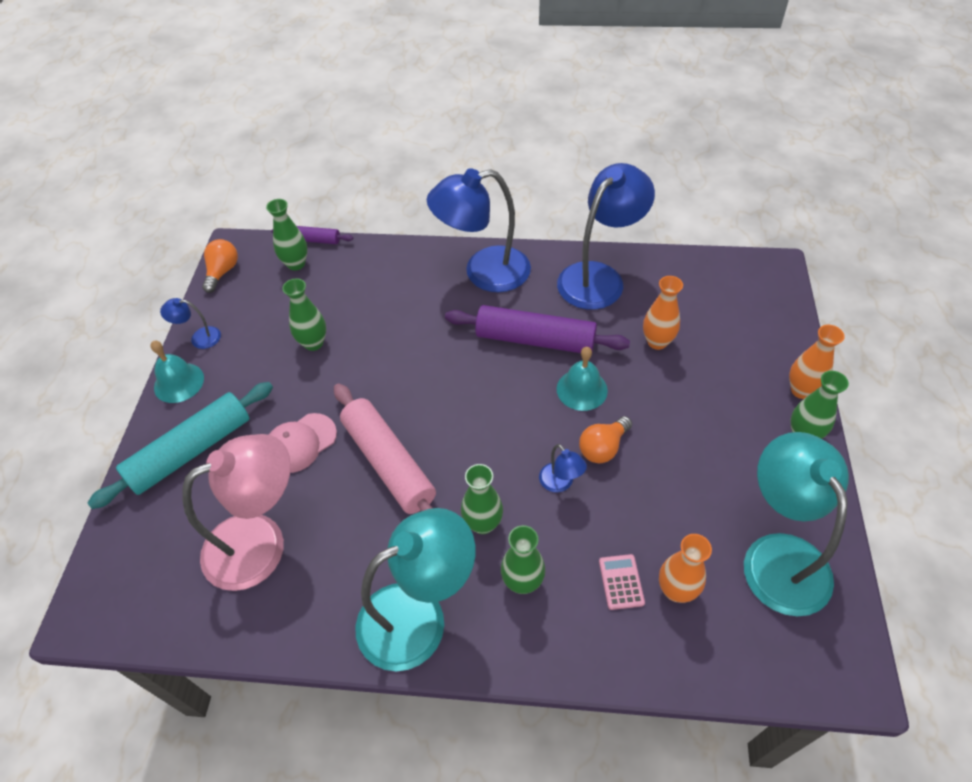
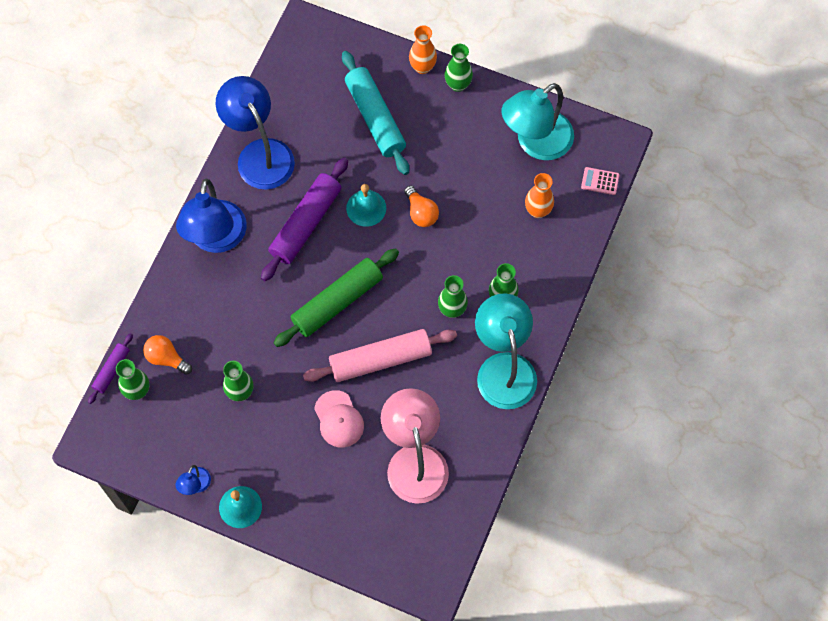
camera: 75 degrees left, 15 degrees up
turquoise rolling pin [88,382,273,509] -> turquoise rolling pin moved to [342,51,409,175]
orange light bulb [202,239,238,293] -> orange light bulb moved to [143,335,192,375]
blue lamp [539,444,587,492] -> none
pink calculator [599,554,645,610] -> pink calculator moved to [581,167,619,195]
orange vase [643,276,683,350] -> none
turquoise lamp [744,432,849,617] -> turquoise lamp turned 45 degrees counterclockwise [502,83,574,160]
none -> green rolling pin [273,248,399,347]

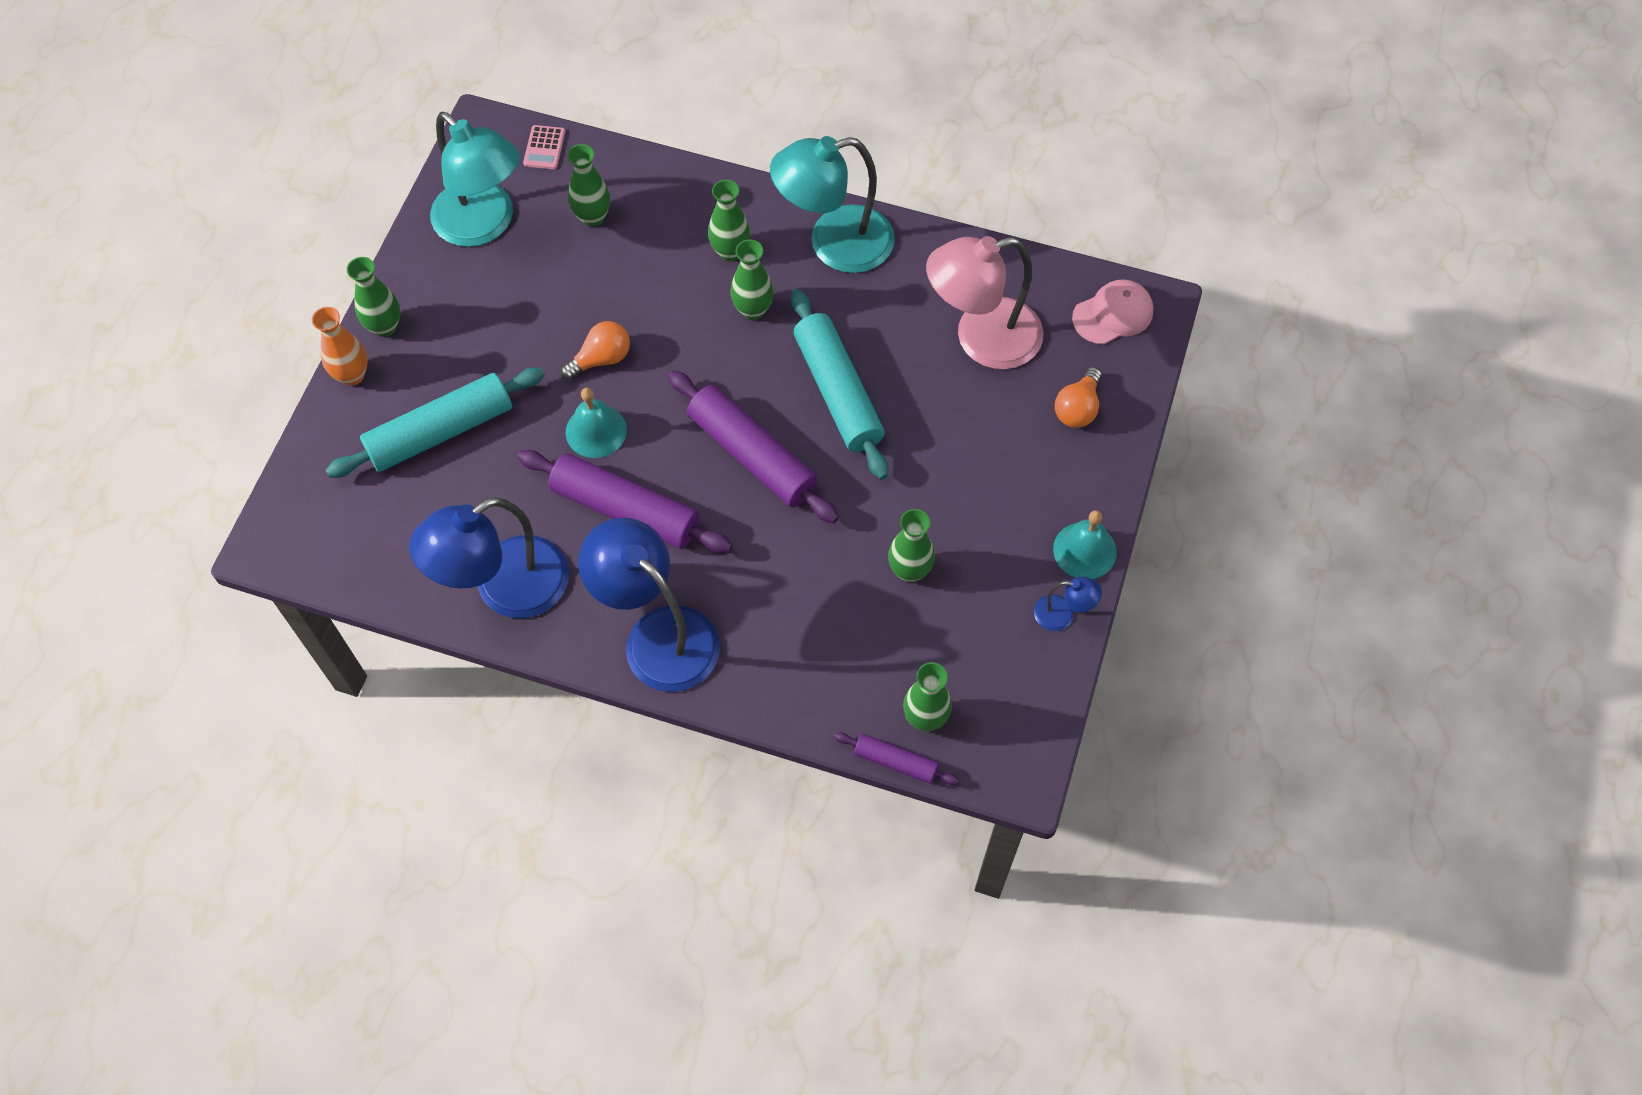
camera: 95 degrees left, 5 degrees down
orange light bulb [143,335,192,375] -> orange light bulb moved to [1055,367,1102,428]
blue lamp [176,178,247,253] -> blue lamp turned 135 degrees counterclockwise [578,518,720,692]
green rolling pin [273,248,399,347] -> purple rolling pin [668,370,839,524]
pink rolling pin [303,329,457,382] -> turquoise rolling pin [791,289,888,479]
pink cap [314,390,364,448] -> pink cap moved to [1072,279,1154,345]
orange vase [525,173,554,218] -> green vase [567,144,610,227]

